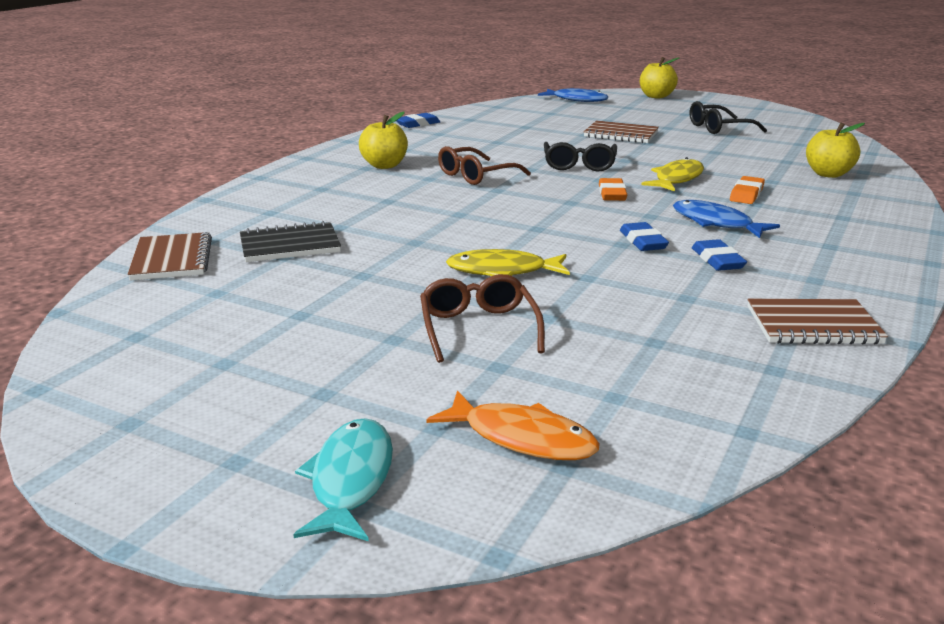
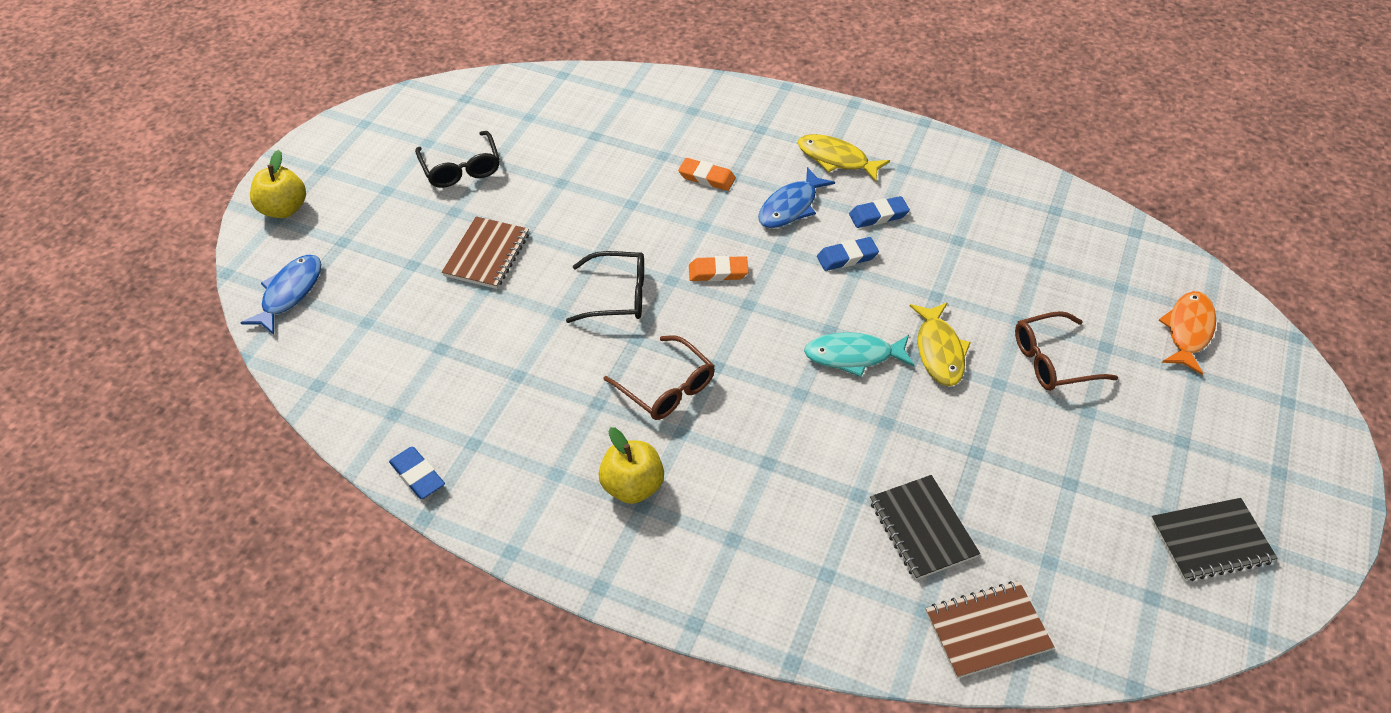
camera: 95 degrees left, 25 degrees up
turquoise fish [293,418,393,541] -> turquoise fish moved to [804,332,915,377]
yellow fish [641,157,704,192] -> yellow fish moved to [798,134,890,182]
brown notebook [748,299,888,345] -> none
yellow apple [806,122,865,178] -> none
none -> black notebook [1151,498,1278,581]

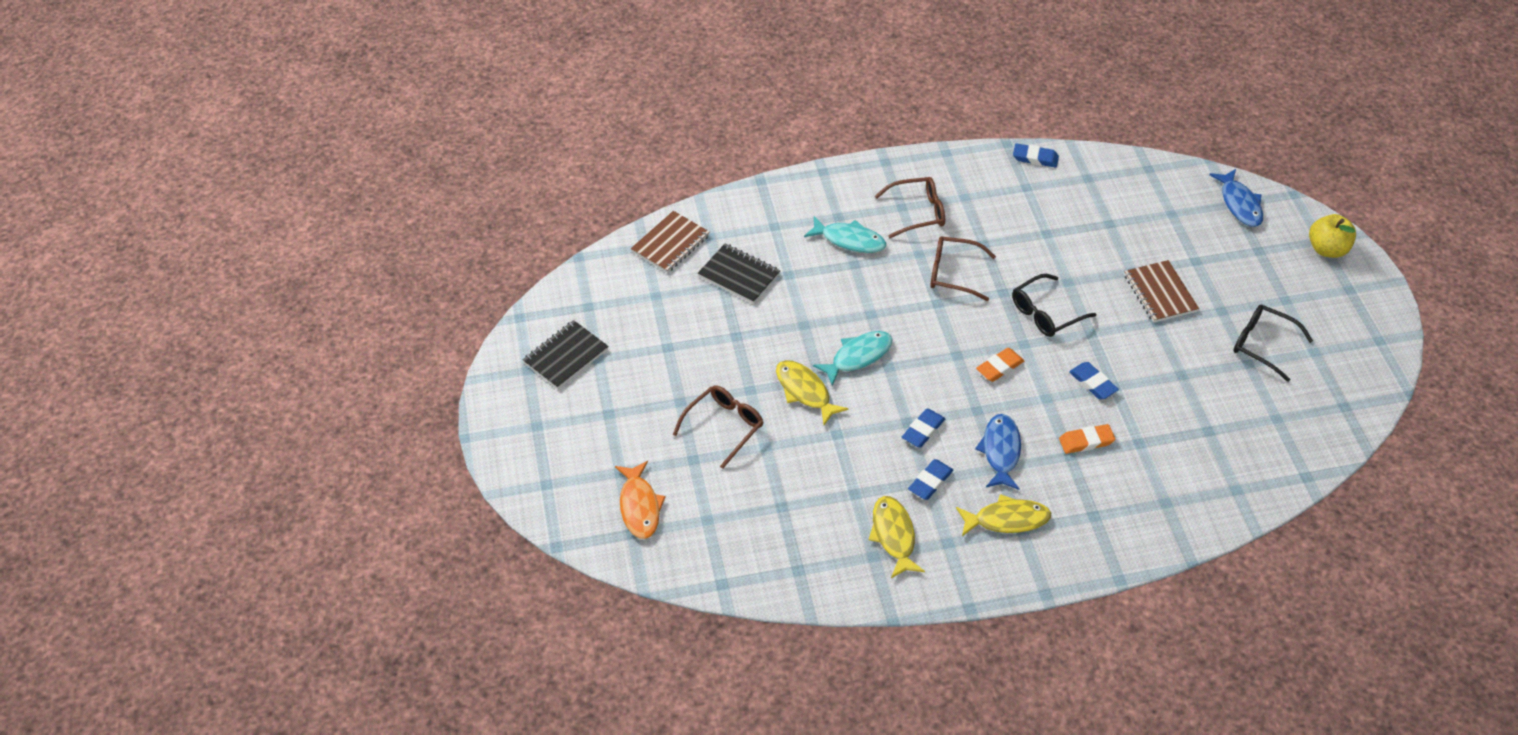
camera: 145 degrees right, 0 degrees up
yellow apple [599,427,664,504] -> brown glasses [875,177,945,238]
none -> turquoise fish [804,216,886,253]
none -> yellow fish [869,496,925,578]
none -> blue eraser [1069,362,1119,400]

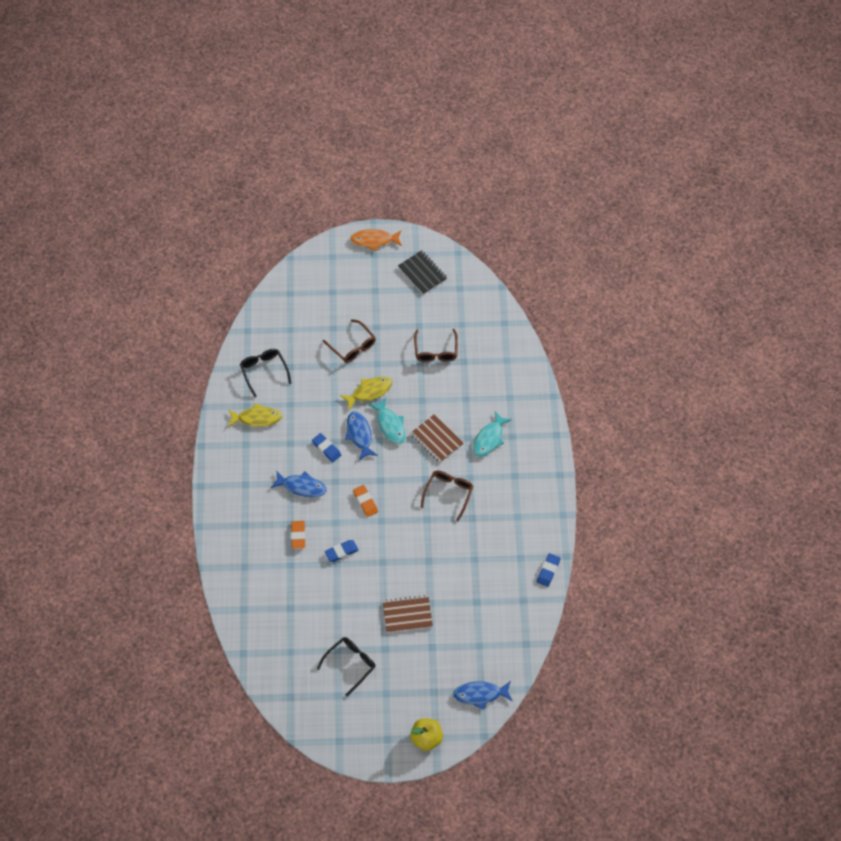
camera: 100 degrees right, 10 degrees up
orange fish [615,461,666,539] -> orange fish moved to [350,229,402,251]
brown notebook [631,211,710,273] -> brown notebook moved to [411,414,464,463]
black notebook [698,244,780,304] -> none
brown glasses [875,177,945,238] -> brown glasses moved to [414,329,458,362]
blue eraser [908,459,953,500] -> none
yellow fish [956,494,1051,536] -> none
black glasses [1012,274,1096,337] -> black glasses moved to [240,349,291,397]
none -> blue fish [345,412,378,460]

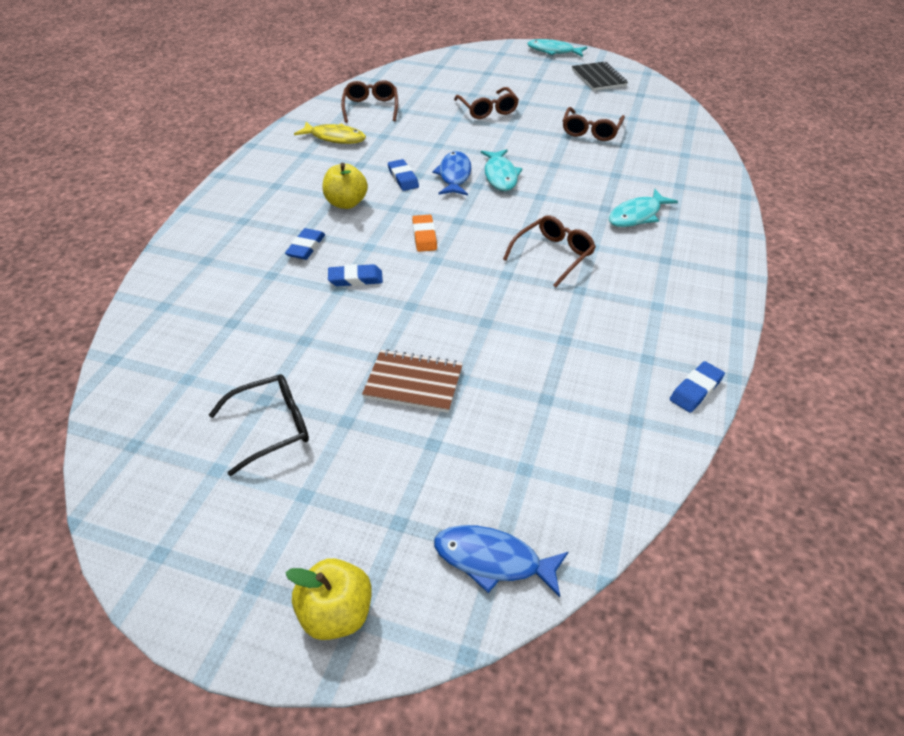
camera: 20 degrees right, 15 degrees down
black glasses [240,349,291,397] -> brown glasses [341,80,398,123]
blue fish [271,471,326,497] -> yellow apple [322,163,368,209]
orange eraser [291,521,305,549] -> blue eraser [285,228,325,260]
yellow fish [340,377,393,410] -> none
orange fish [350,229,402,251] -> turquoise fish [527,39,587,57]
brown notebook [411,414,464,463] -> none

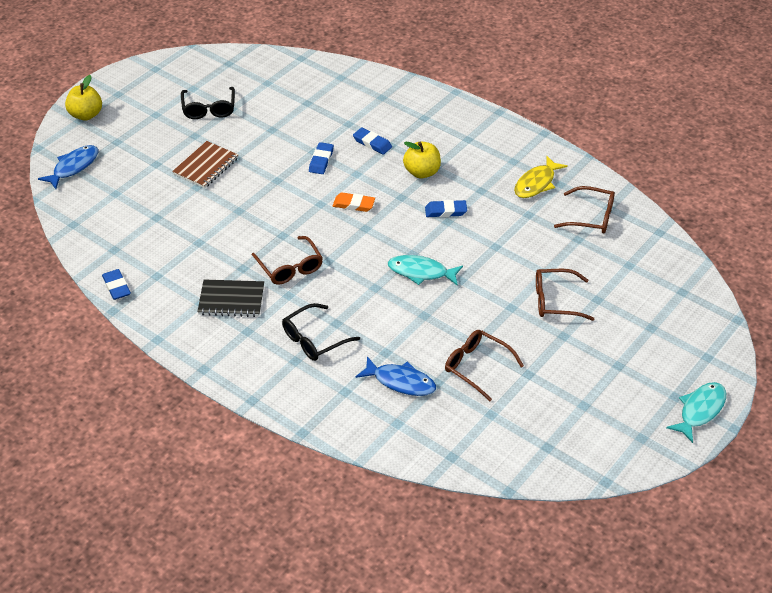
camera: 110 degrees right, 0 degrees up
blue fish [432,151,471,195] -> blue fish moved to [356,356,436,396]
black notebook [572,62,628,91] -> black notebook moved to [197,280,264,317]
turquoise fish [609,189,678,227] -> black glasses [282,303,360,361]

